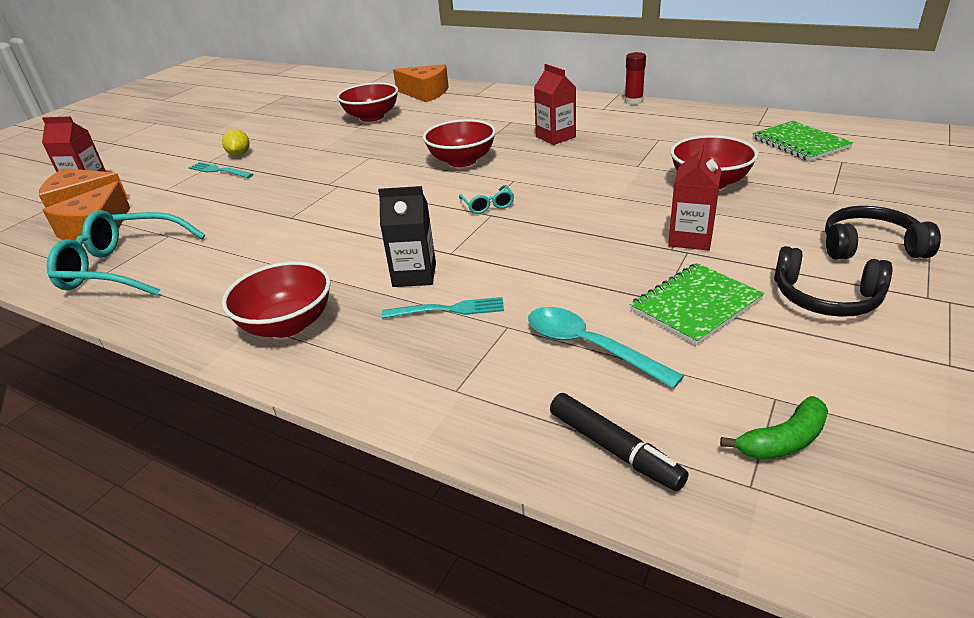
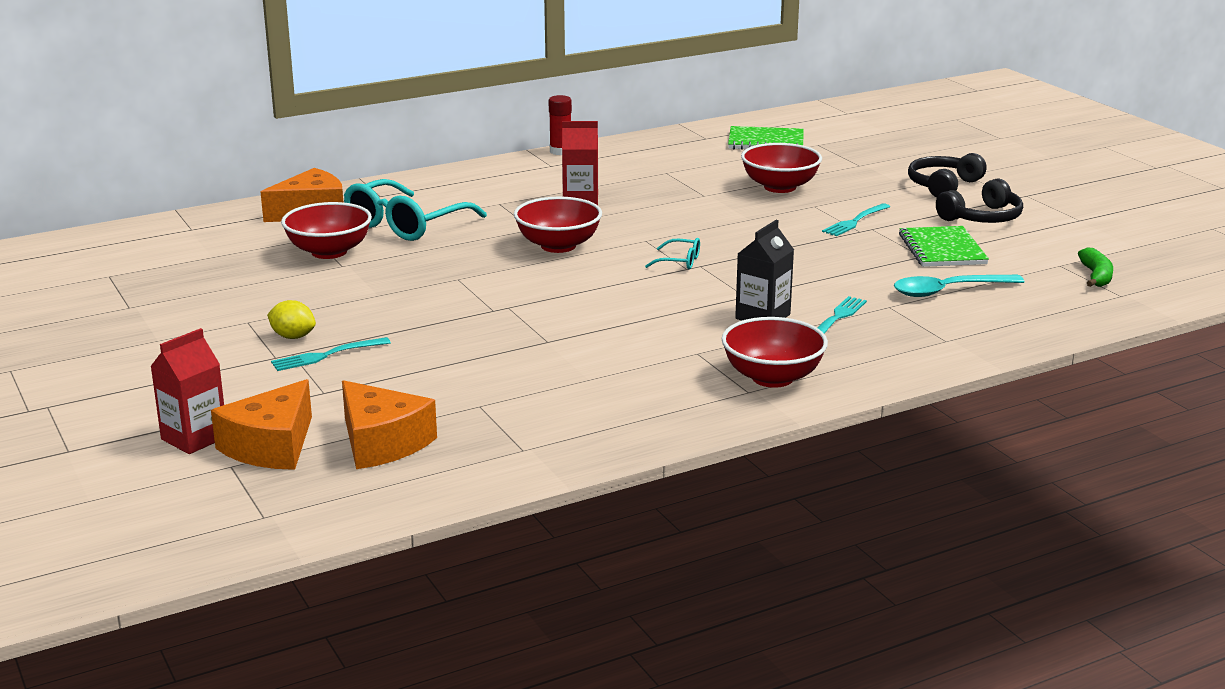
camera: 60 degrees left, 10 degrees down
turquoise glasses [47,210,205,296] -> turquoise glasses moved to [344,179,487,241]
black marker [550,393,688,492] -> none
red carton [668,142,721,250] -> turquoise fork [822,203,890,236]

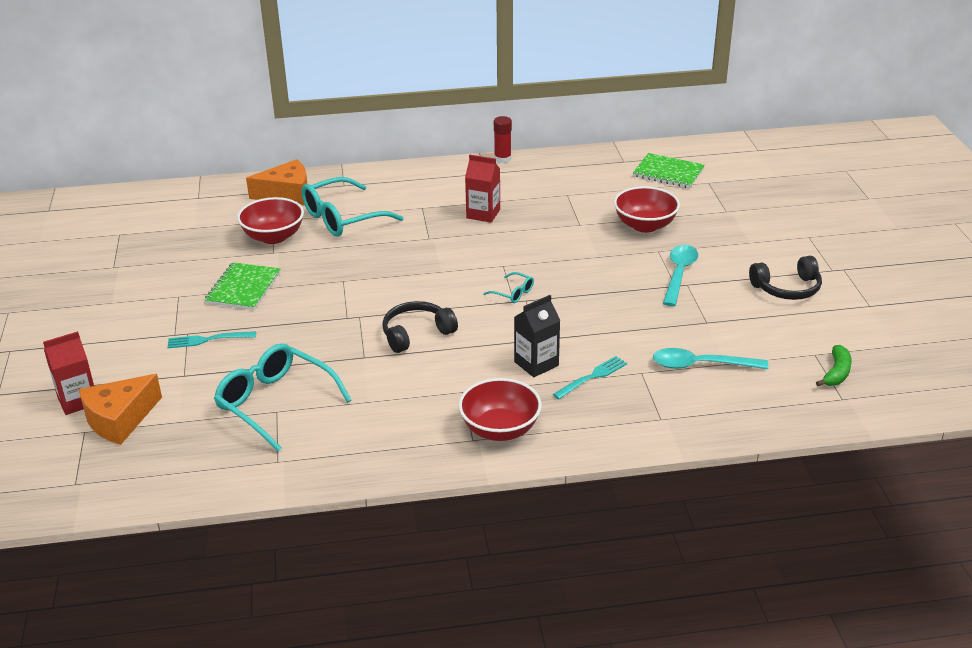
camera: 20 degrees right, 10 degrees up
yellow lemon [267,300,316,339] -> none
orange cheese [342,380,437,469] -> none
red bowl [514,197,602,253] -> none
turquoise fork [822,203,890,236] -> turquoise spoon [663,245,698,306]
green notebook [899,226,989,267] -> green notebook moved to [204,262,280,310]
black headphones [908,153,987,197] -> black headphones moved to [382,301,458,353]
none -> turquoise glasses [214,343,351,452]

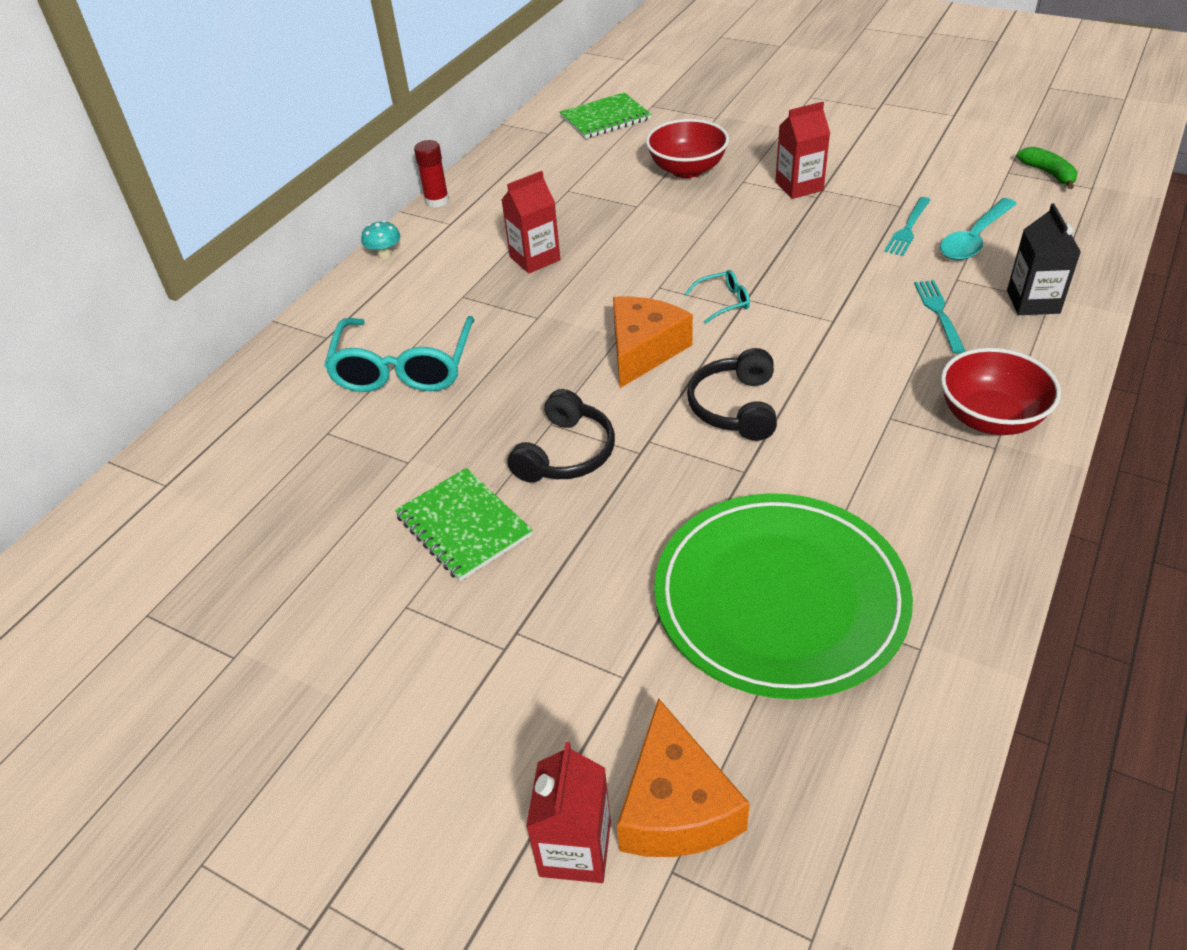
camera: 50 degrees left, 10 degrees up
turquoise fork [168,331,256,348] -> turquoise fork moved to [884,197,930,256]
turquoise glasses [214,343,351,452] -> green plate [654,493,913,699]
red bowl [237,197,304,244] -> none
orange cheese [246,159,307,205] -> orange cheese moved to [613,296,693,388]
black carton [514,295,560,377] -> black carton moved to [1007,203,1081,315]
turquoise spoon [663,245,698,306] -> red carton [775,102,830,199]
black headphones [749,255,822,300] -> black headphones moved to [507,389,615,483]
none -> turquoise mushroom [361,220,400,259]

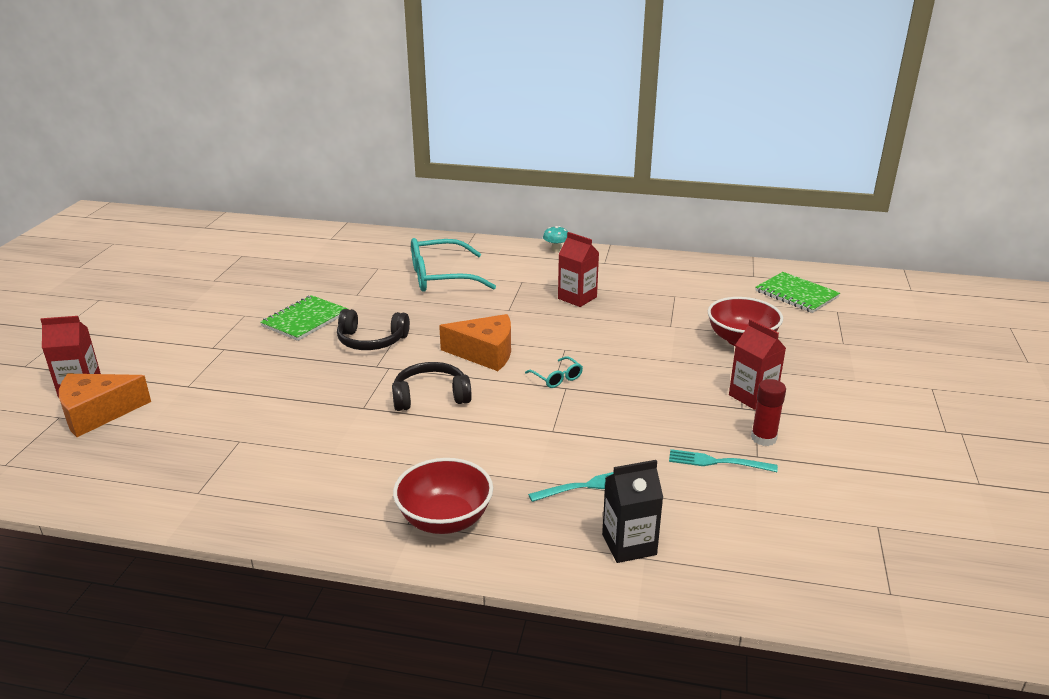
camera: 70 degrees right, 15 degrees down
red glue stick [414,140,449,208] -> red glue stick moved to [751,379,786,446]
green plate [654,493,913,699] -> none
turquoise spoon [940,198,1017,260] -> none
green banana [1016,147,1077,189] -> none

